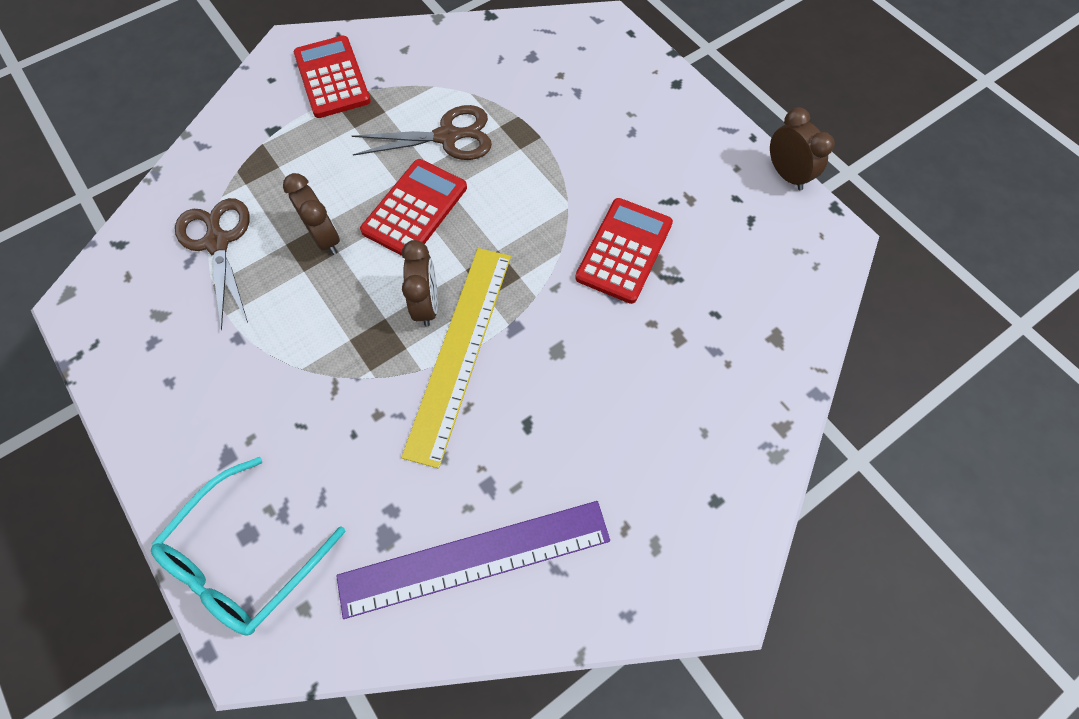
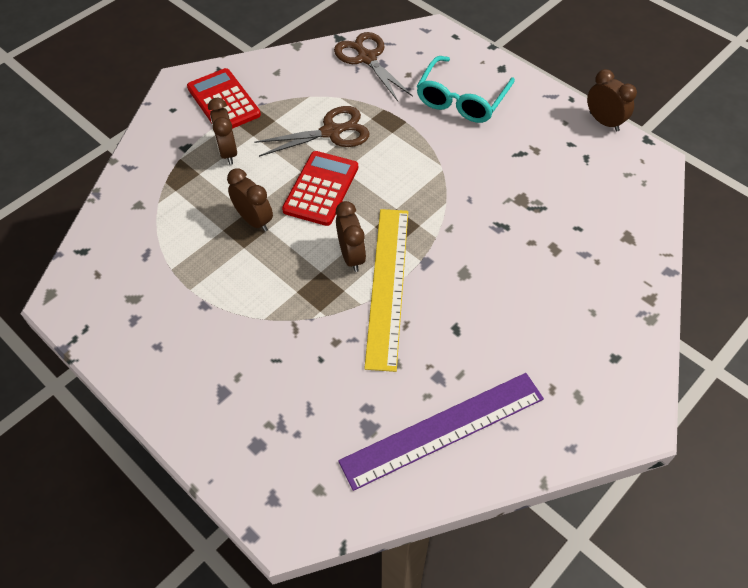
camera: 10 degrees left, 10 degrees down
turquoise glasses [151,457,346,636] -> turquoise glasses moved to [417,56,515,123]
brown scissors [175,198,250,330] -> brown scissors moved to [334,32,413,101]
red calculator [575,198,673,304] -> none
none -> brown clock [208,98,237,165]

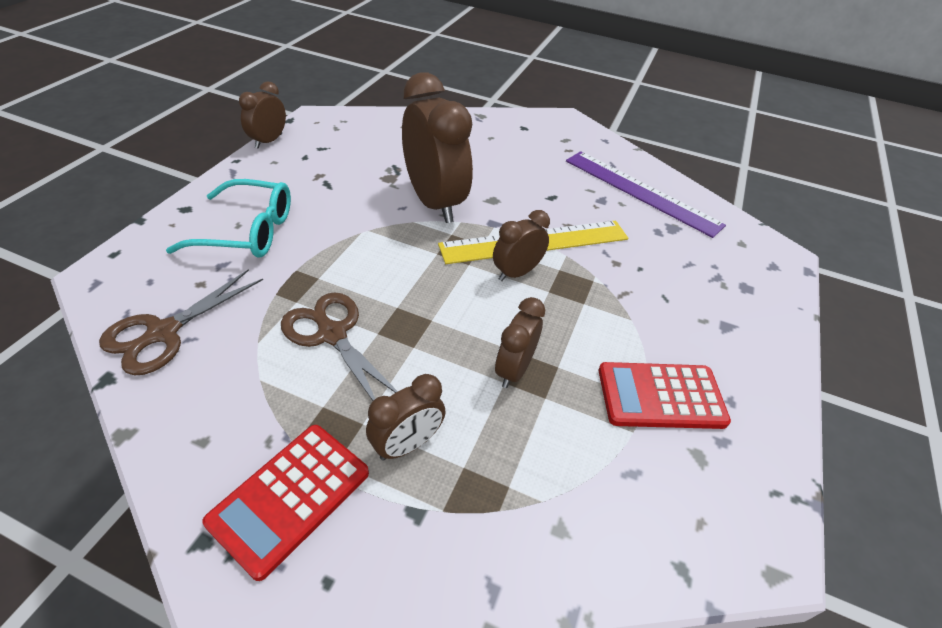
camera: 115 degrees left, 10 degrees down
red calculator [282,151,358,226] -> red calculator moved to [599,362,731,429]
none -> brown clock [402,72,473,223]

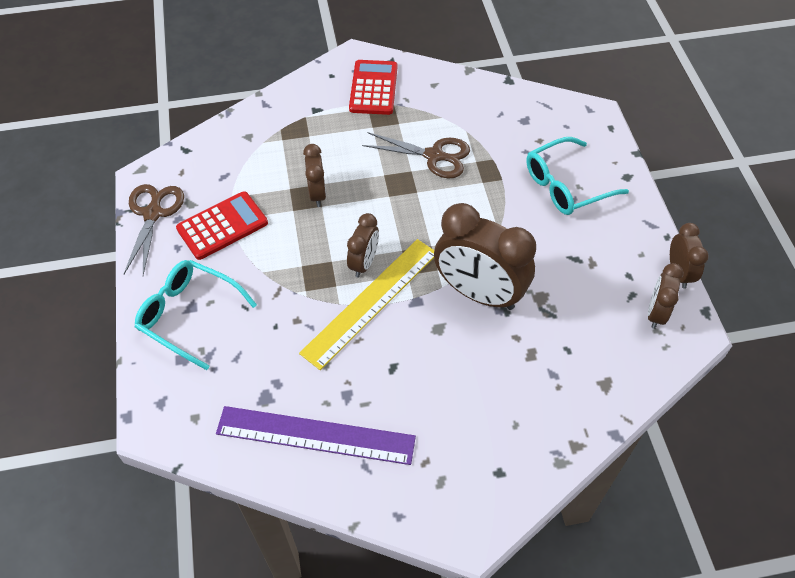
camera: 150 degrees right, 10 degrees up
brown scissors [99,269,263,375] -> brown scissors moved to [124,184,184,275]
brown clock [366,374,446,461] -> brown clock moved to [648,263,684,329]
none -> turquoise glasses [135,260,257,370]

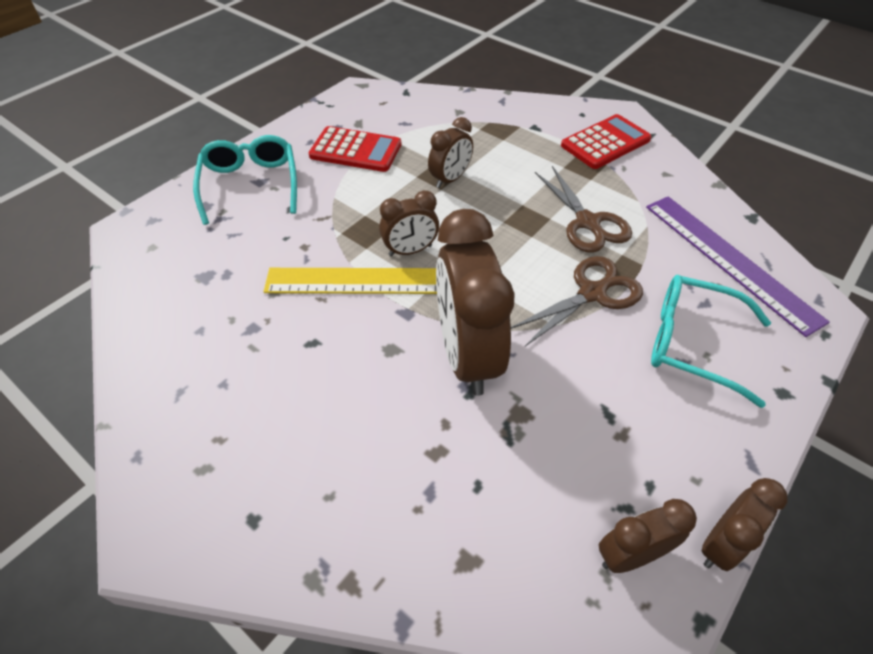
camera: 50 degrees right, 5 degrees down
brown scissors [124,184,184,275] -> brown scissors moved to [511,256,643,346]
purple ruler [216,406,416,465] -> purple ruler moved to [646,196,830,337]

